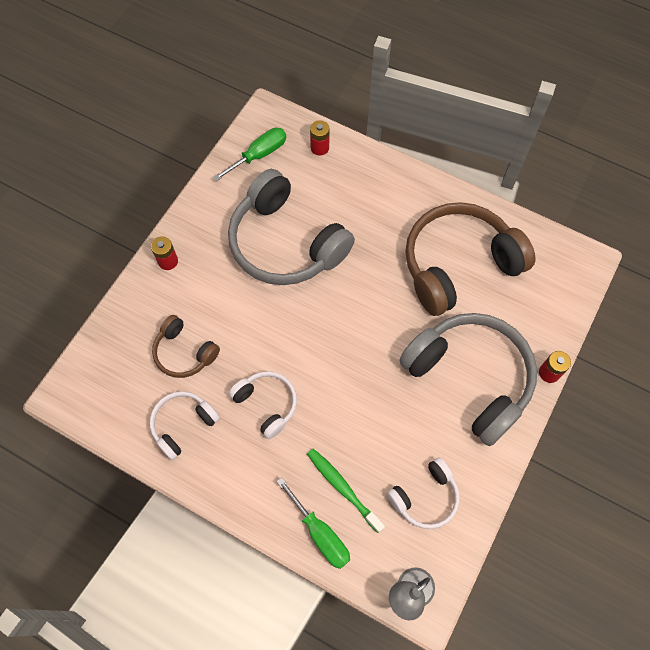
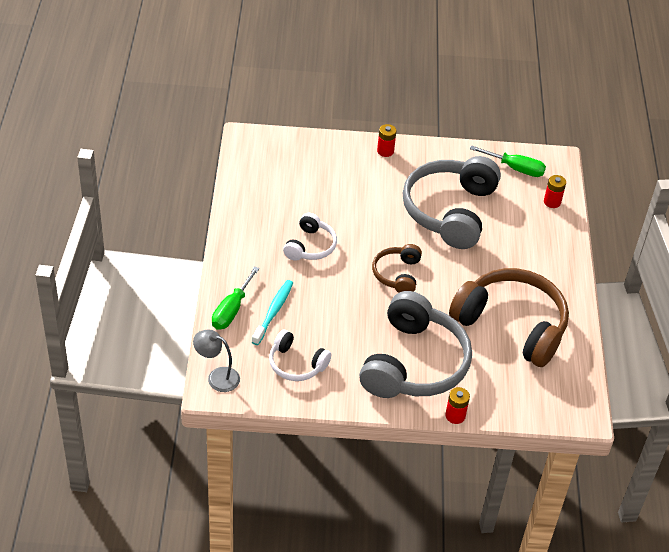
camera: 60 degrees right, 20 degrees down
white headphones [150,391,220,460] -> none
brown headphones [152,315,220,378] -> brown headphones moved to [372,244,422,293]
green toothbrush [307,448,385,533] -> turquoise toothbrush [252,280,293,345]

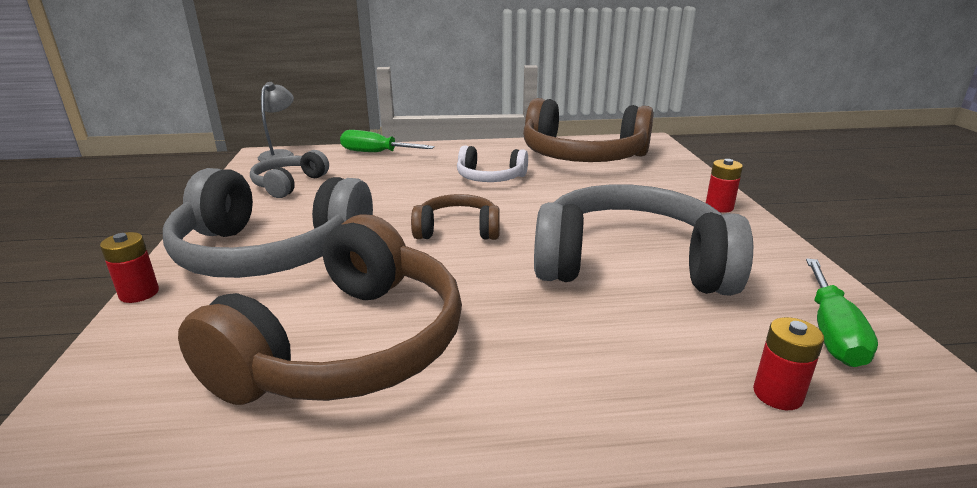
camera: 85 degrees right, 20 degrees down
turquoise toothbrush [252,280,293,345] -> none
white headphones [269,330,331,381] -> grey headphones [250,150,329,198]
none -> brown headphones [523,98,654,162]

